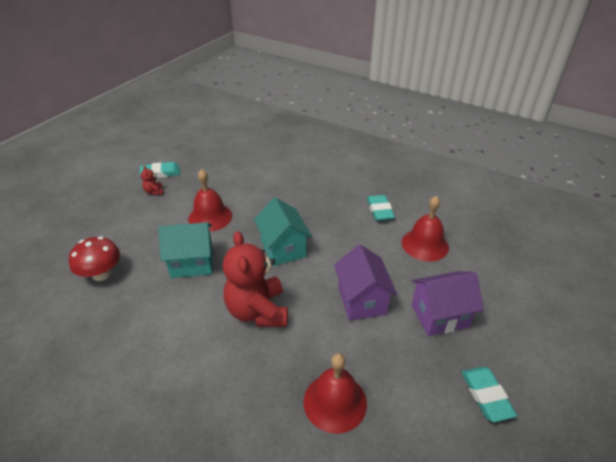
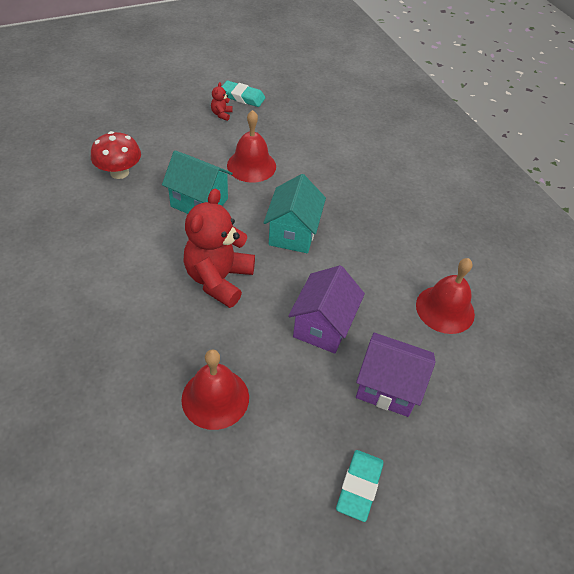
camera: 30 degrees right, 10 degrees up
turquoise eraser [367,195,395,221] -> none

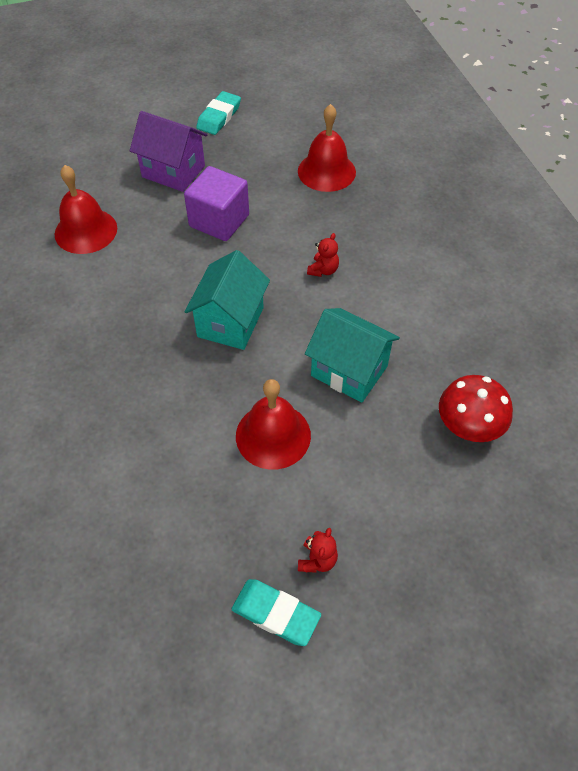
camera: 170 degrees left, 5 degrees up
red teddy bear [184,189,255,308] -> red teddy bear [307,233,339,277], size x0.41
purple house [288,265,365,354] -> purple cube [184,166,249,241]

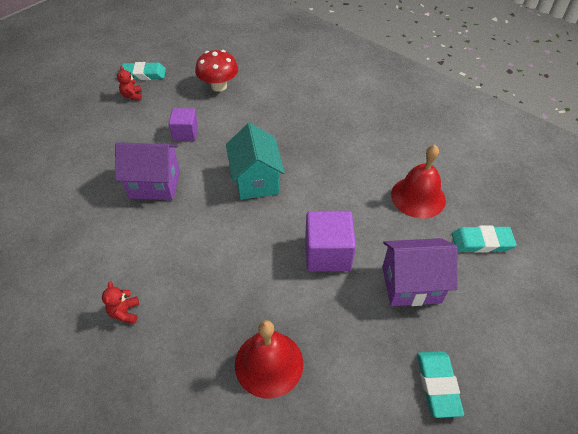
camera: 150 degrees right, 5 degrees down
red bell [236,379,311,470] -> purple cube [169,108,198,141]
turquoise house [305,308,400,403] -> purple house [115,142,180,200]
red teddy bear [307,233,339,277] -> red teddy bear moved to [102,281,139,324]
red mushroom [439,375,513,442] -> red mushroom moved to [195,50,238,92]
none -> turquoise eraser [452,225,517,253]

